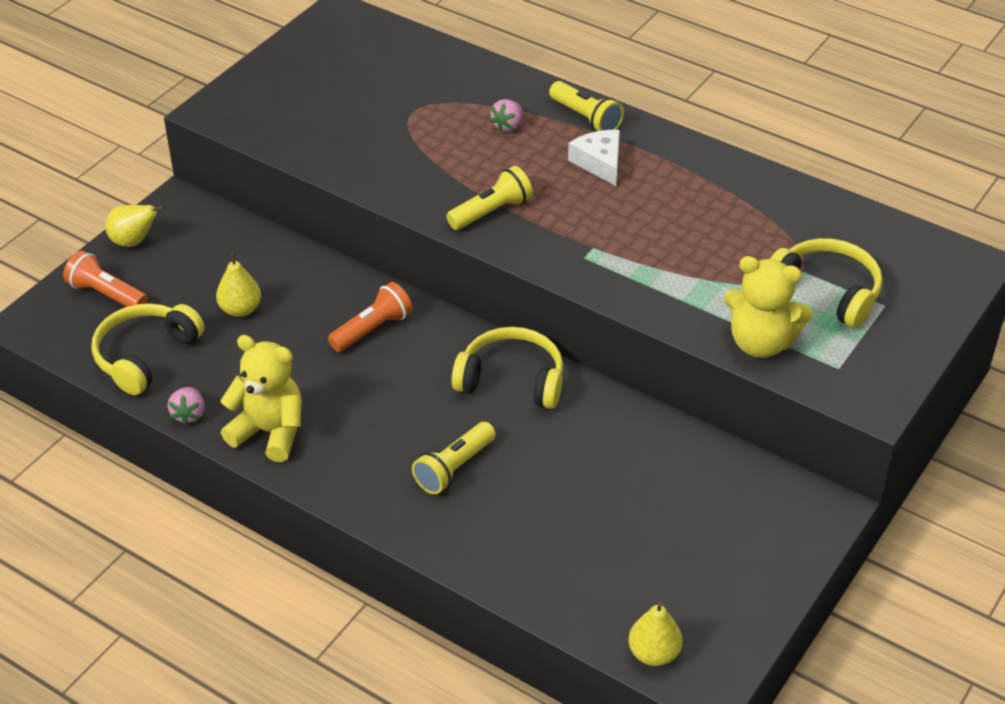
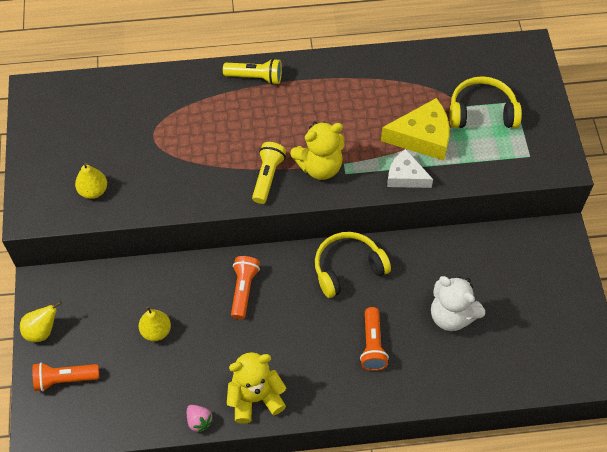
camera: 40 degrees left, 15 degrees up
yellow headphones [91,303,205,395] -> none
yellow flashlight [412,422,496,495] -> orange flashlight [360,307,389,371]
pink strawberry [490,99,522,132] -> none
white cheese [568,130,620,186] -> white cheese moved to [387,149,433,188]
yellow pear [628,602,683,666] -> yellow pear moved to [75,163,107,199]
yellow teddy bear [724,256,813,358] -> yellow teddy bear moved to [290,122,344,180]
none -> yellow cheese [381,98,450,161]
none -> white teddy bear [431,276,485,331]

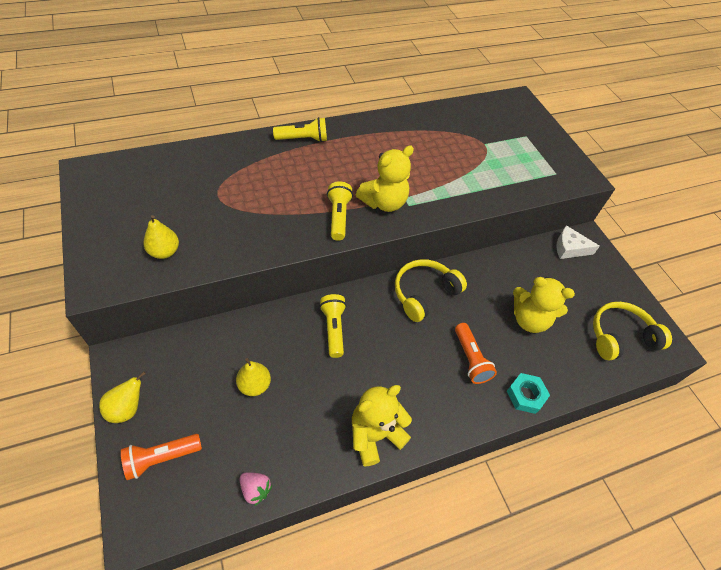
camera: 20 degrees left, 5 degrees down
pink strawberry [187,405,213,433] -> pink strawberry moved to [239,472,272,506]
orange flashlight [231,256,260,319] -> yellow flashlight [319,294,347,358]
yellow cheese [381,98,450,161] -> none
white cheese [387,149,433,188] -> white cheese moved to [556,225,600,259]
white teddy bear [431,276,485,331] -> yellow teddy bear [513,277,575,333]
yellow headphones [449,76,522,128] -> yellow headphones moved to [593,302,672,361]
none -> turquoise nut [507,373,550,414]

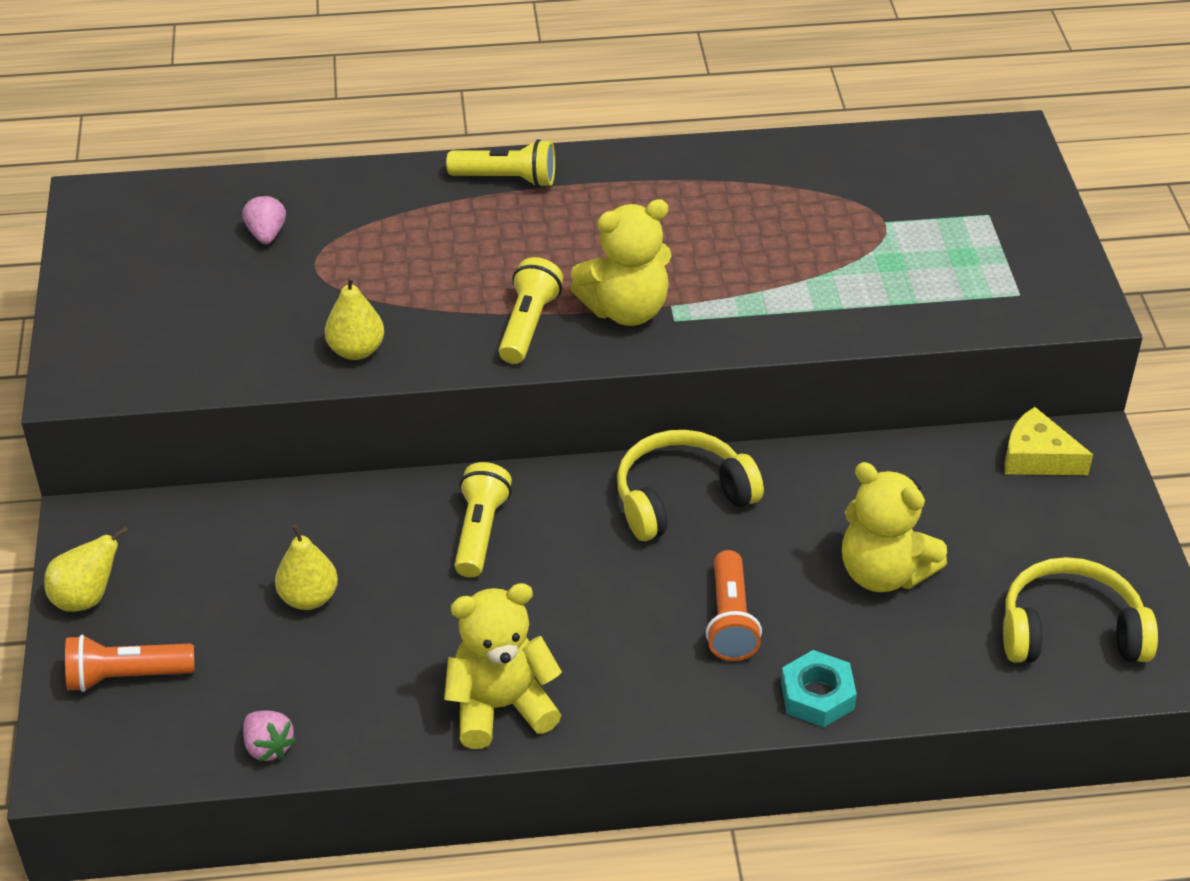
camera: 20 degrees right, 10 degrees down
yellow pear [143,215,179,259] -> yellow pear moved to [325,276,384,360]
white cheese [556,225,600,259] -> yellow cheese [1004,407,1093,475]
none -> pink strawberry [242,194,286,244]

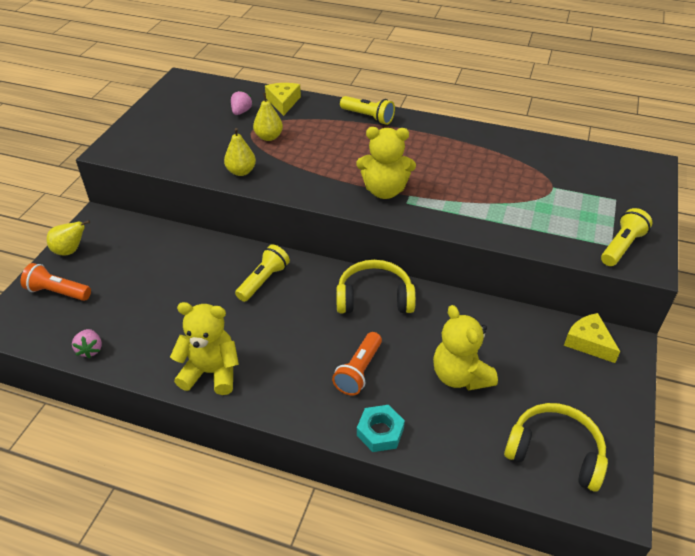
camera: 25 degrees right, 0 degrees up
yellow pear [275,524,338,610] -> yellow pear moved to [253,93,283,141]
yellow flashlight [499,257,563,364] -> yellow flashlight moved to [601,208,652,266]
none -> yellow cheese [265,83,301,116]

